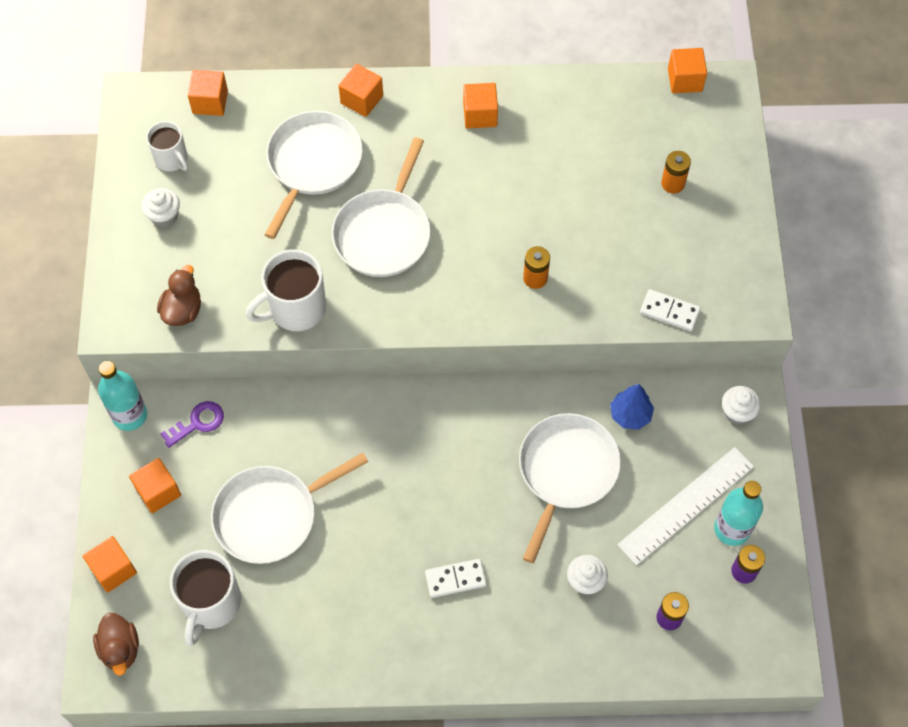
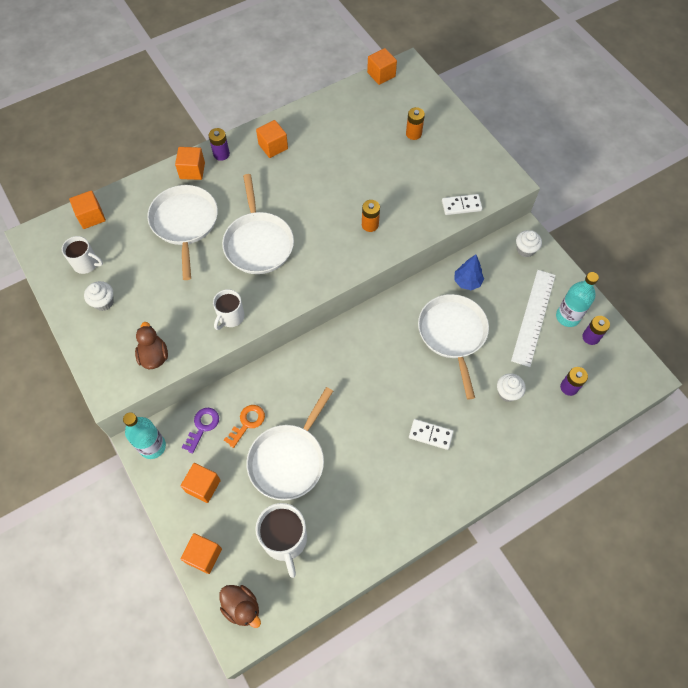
camera: 30 degrees left, 0 degrees up
white mug [246,249,326,331] -> white mug [213,289,244,330], size x0.63
white domino [425,559,487,598] -> white domino turned 60 degrees clockwise [409,419,454,450]
none -> purple battery [209,128,230,161]
none -> orange key [224,405,265,448]

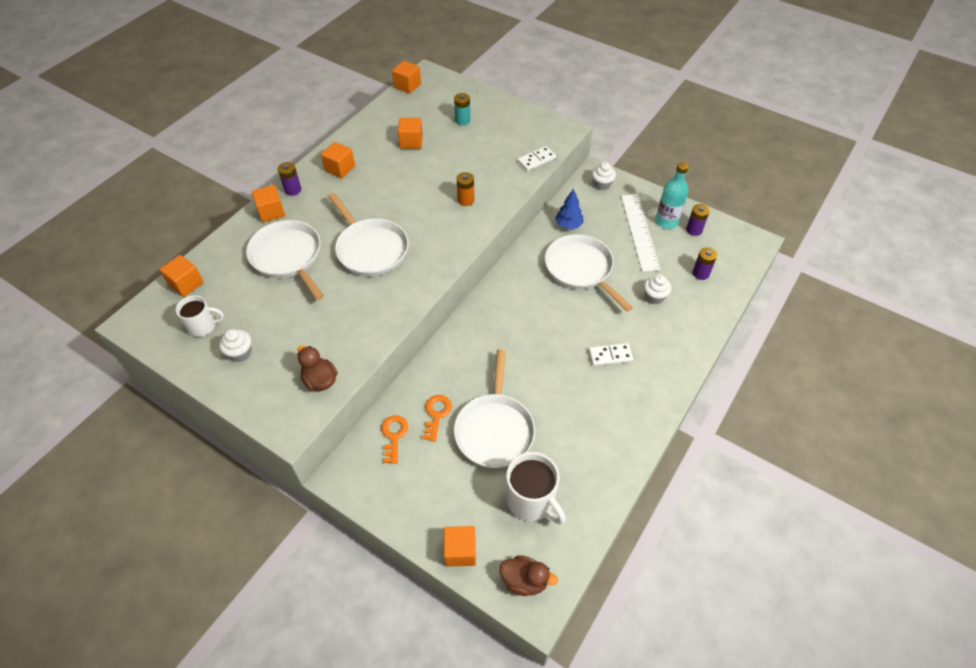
camera: 25 degrees left, 10 degrees down
turquoise bottle [123,412,166,459] -> none
orange cube [181,463,221,503] -> orange cube moved to [398,118,423,149]
purple key [182,408,219,454] -> orange key [381,415,408,464]
white mug [213,289,244,330] -> none
orange battery [406,107,425,140] -> turquoise battery [454,93,470,125]

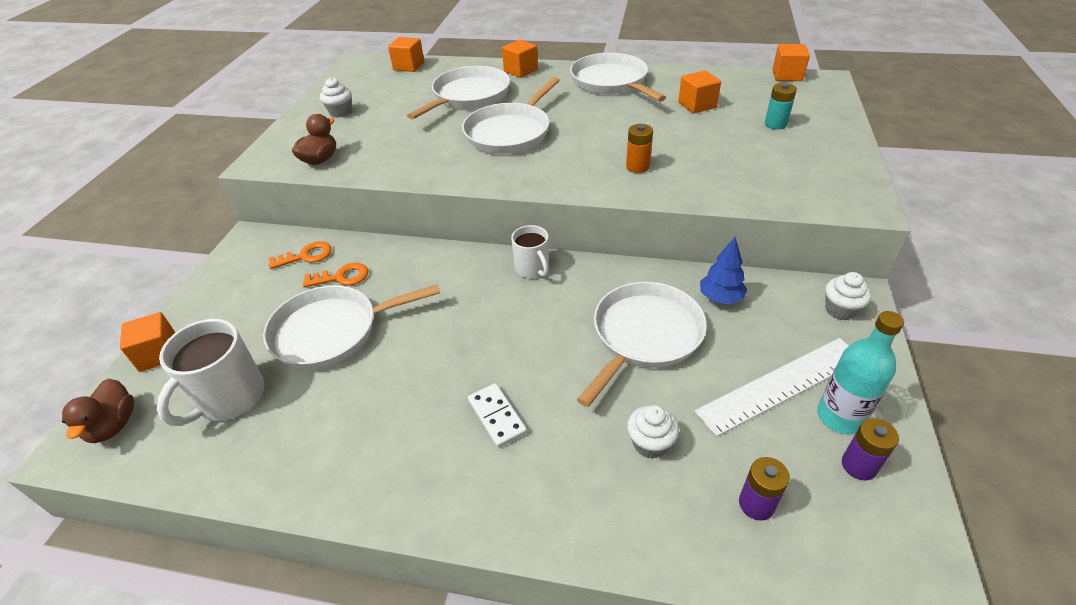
camera: 70 degrees right, 10 degrees down
white mug [176,295,224,337] -> white mug moved to [511,225,549,278]
purple battery [278,162,301,196] -> none
orange cube [321,142,355,179] -> white pan [570,53,666,102]
white domino [517,146,556,171] -> none

